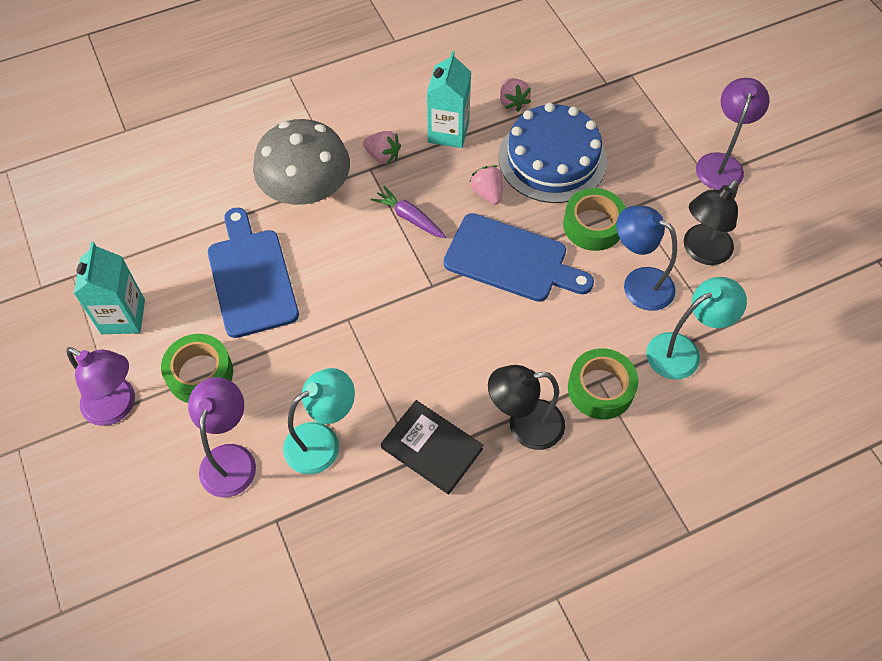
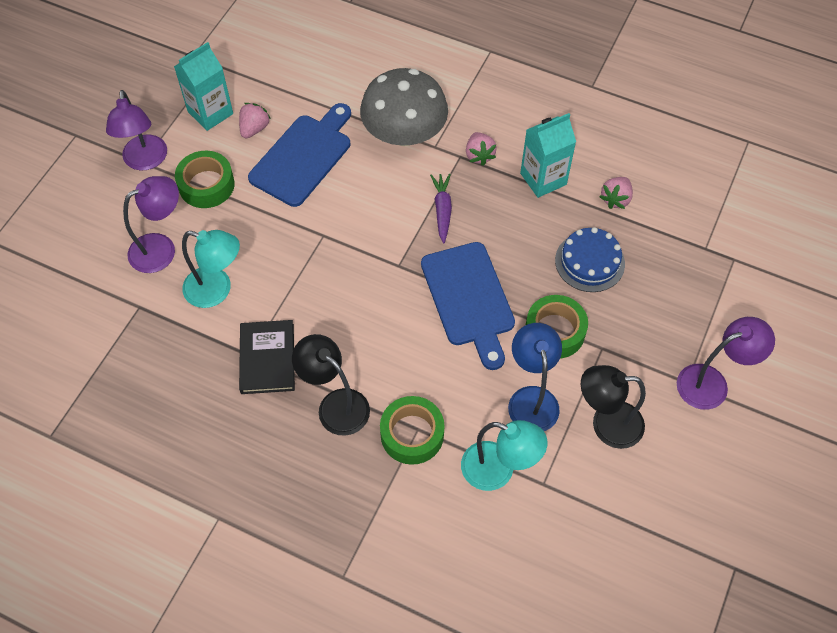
camera: 50 degrees right, 0 degrees up
pink strawberry [470,165,503,205] -> pink strawberry moved to [239,103,271,138]
blue cake [498,103,607,203] -> blue cake [555,227,625,292], size x0.64

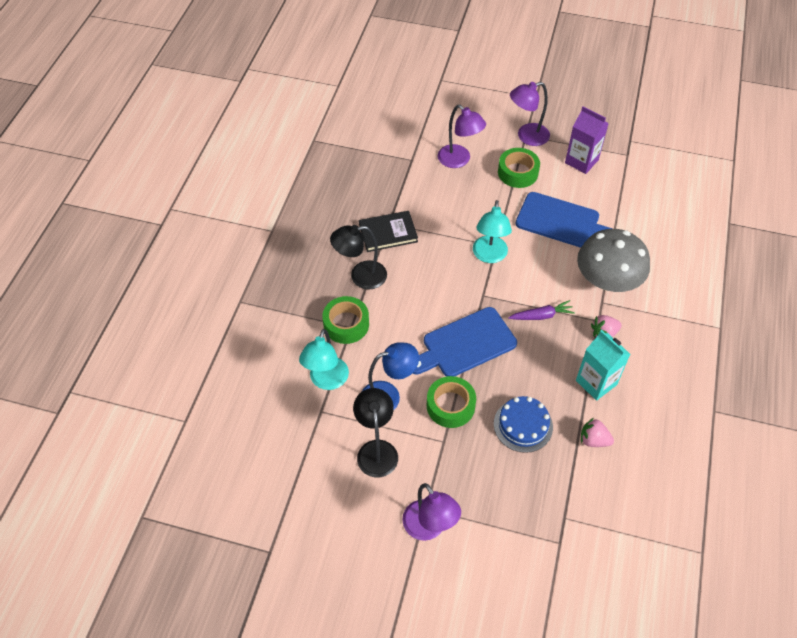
camera: 80 degrees right, 5 degrees down
turquoise carton [174,42,233,131] -> purple carton [565,106,609,174]
turquoise lamp [182,230,240,308] -> turquoise lamp moved to [473,200,512,263]
pink strawberry [239,103,271,138] -> none
black lamp [292,334,370,436] -> black lamp turned 135 degrees counterclockwise [330,225,387,290]

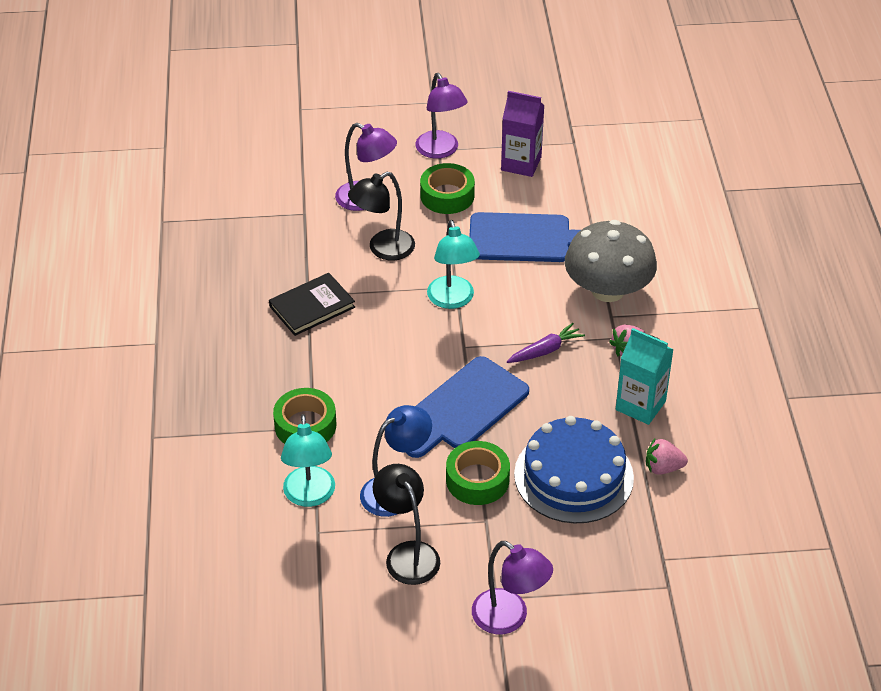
camera: 20 degrees left, 10 degrees down
black lamp [330,225,387,290] -> black lamp moved to [348,172,415,261]
blue cake [494,396,553,453] -> blue cake [514,416,634,524], size x1.57
purple lamp [510,82,550,146] -> purple lamp turned 75 degrees counterclockwise [415,73,468,159]

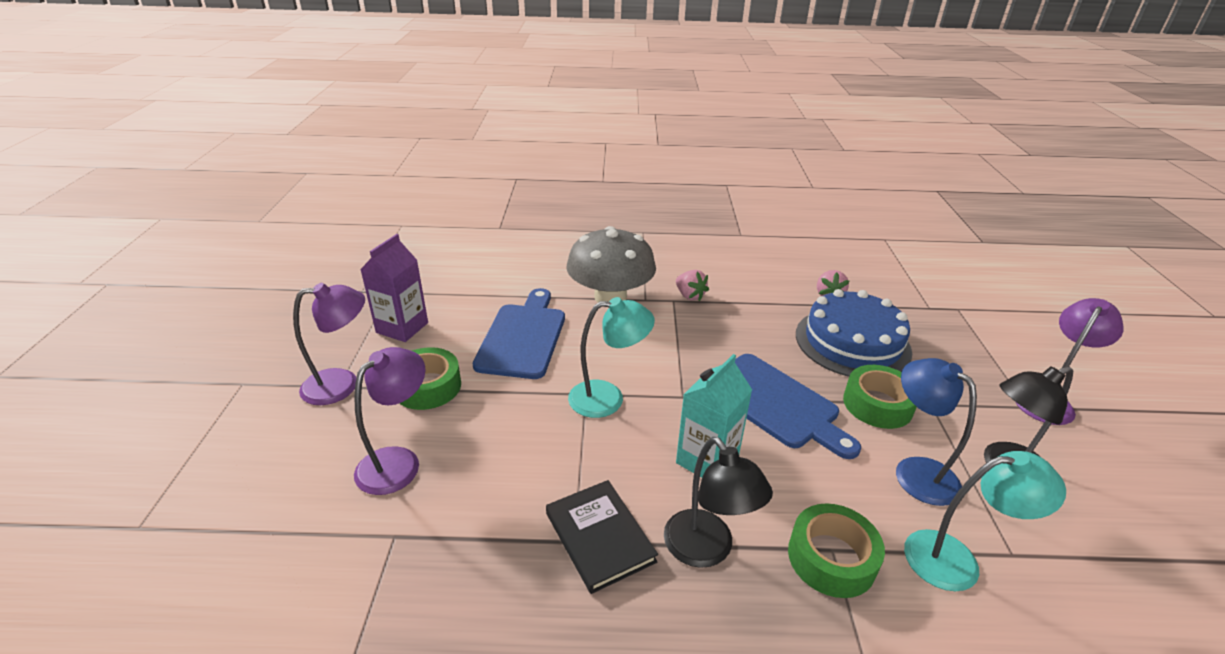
camera: 85 degrees left, 10 degrees down
black lamp [348,172,415,261] -> black lamp moved to [664,437,773,568]
purple carrot [507,323,585,363] -> none
turquoise carton [616,328,674,425] -> turquoise carton moved to [676,354,752,478]

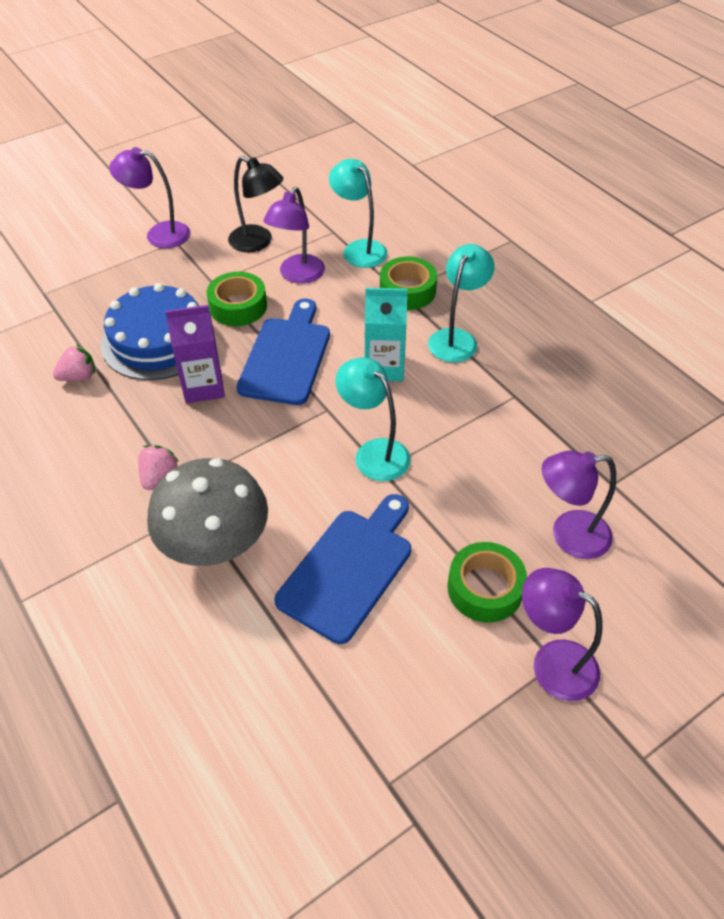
camera: 125 degrees left, 15 degrees up
purple carton [360,234,428,342] -> purple carton moved to [165,305,225,403]
blue cutting board [473,288,565,379] -> blue cutting board turned 150 degrees clockwise [275,494,411,644]
black book [546,480,658,594] -> none
black lamp [664,437,773,568] -> turquoise lamp [428,244,495,362]
blue lamp [896,358,977,506] -> purple lamp [263,187,325,284]

